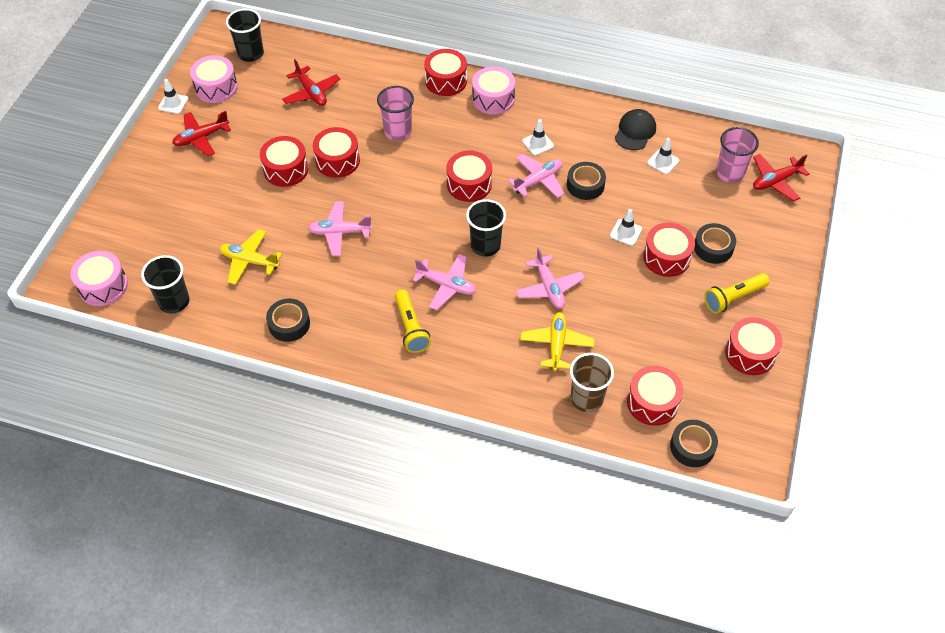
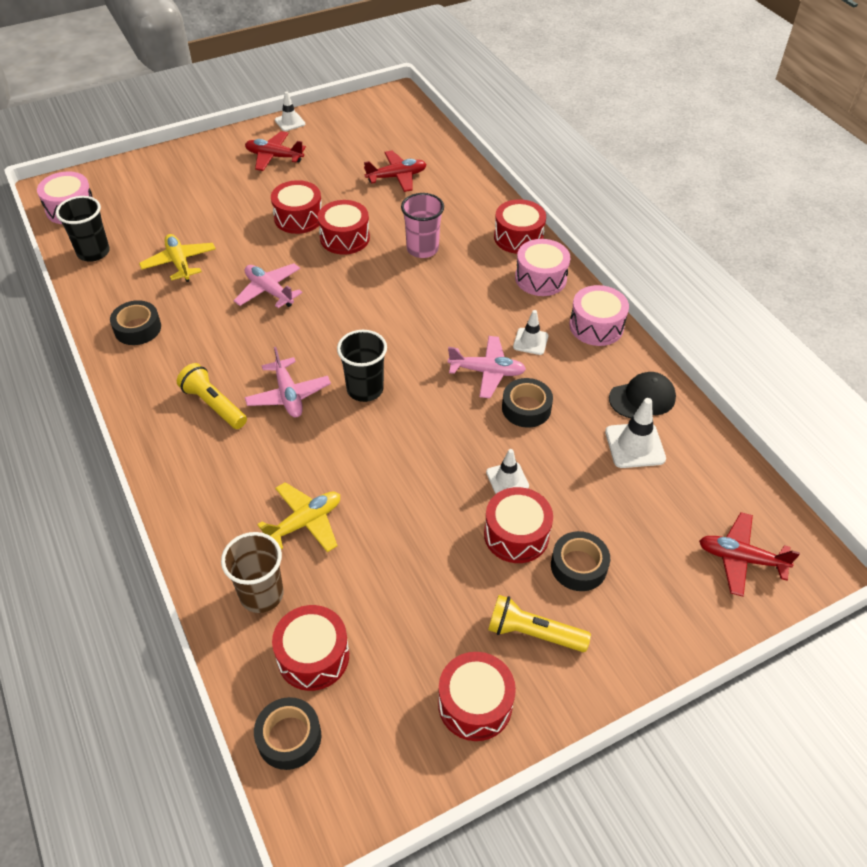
camera: 45 degrees right, 5 degrees down
pink drum [190,55,238,103] -> pink drum moved to [569,285,629,346]
black cup [226,9,264,62] -> none
red plane [282,59,340,106] -> red plane turned 120 degrees counterclockwise [364,151,427,192]
yellow flashlight [395,289,431,353] -> yellow flashlight turned 105 degrees clockwise [177,363,247,429]
red drum [446,151,492,202] -> none
pink plane [516,247,585,309] -> none
white traffic cone [647,138,680,174] -> white traffic cone [605,398,666,468], size x1.51
pink cup [716,127,759,183] -> none

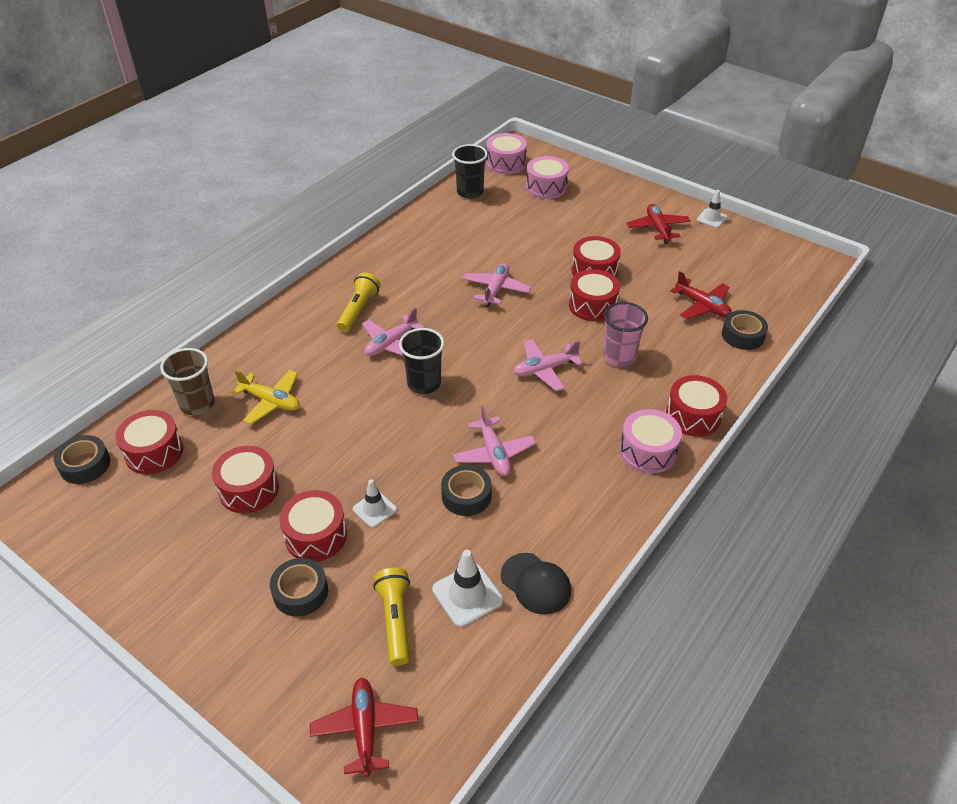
camera: 65 degrees right, 5 degrees down
black tape [110,300,161,345] -> black tape moved to [722,310,768,350]
yellow plane [139,234,216,282] -> none
red drum [438,652,516,741] -> red drum moved to [212,446,279,513]
yellow flashlight [488,595,591,652] -> yellow flashlight moved to [373,568,410,666]
white traffic cone [513,310,548,355] -> none
pink drum [569,285,629,346] -> pink drum moved to [526,156,569,199]
none -> pink plane [514,339,583,391]

